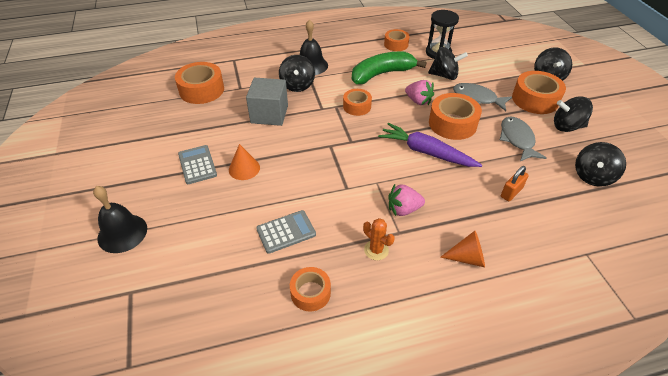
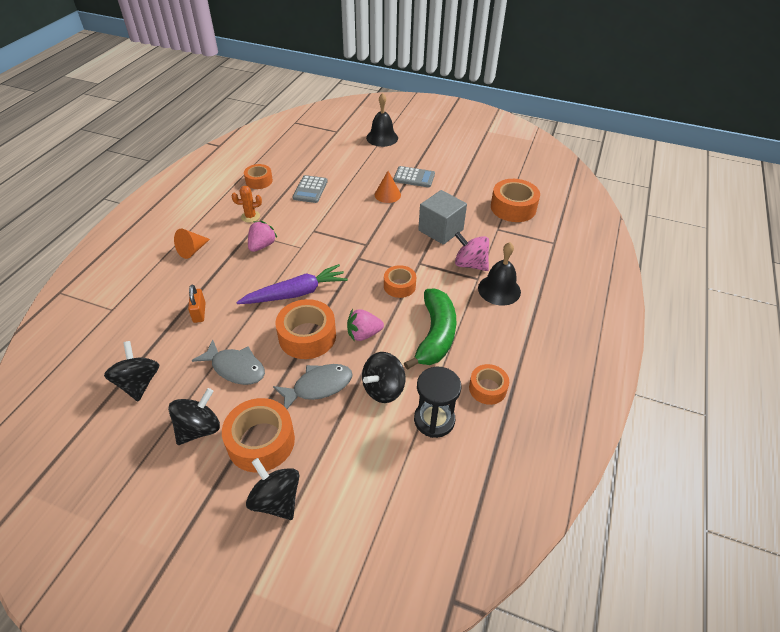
camera: 125 degrees right, 0 degrees up
black spinning top [279,55,315,92] -> pink spinning top [455,232,489,271]

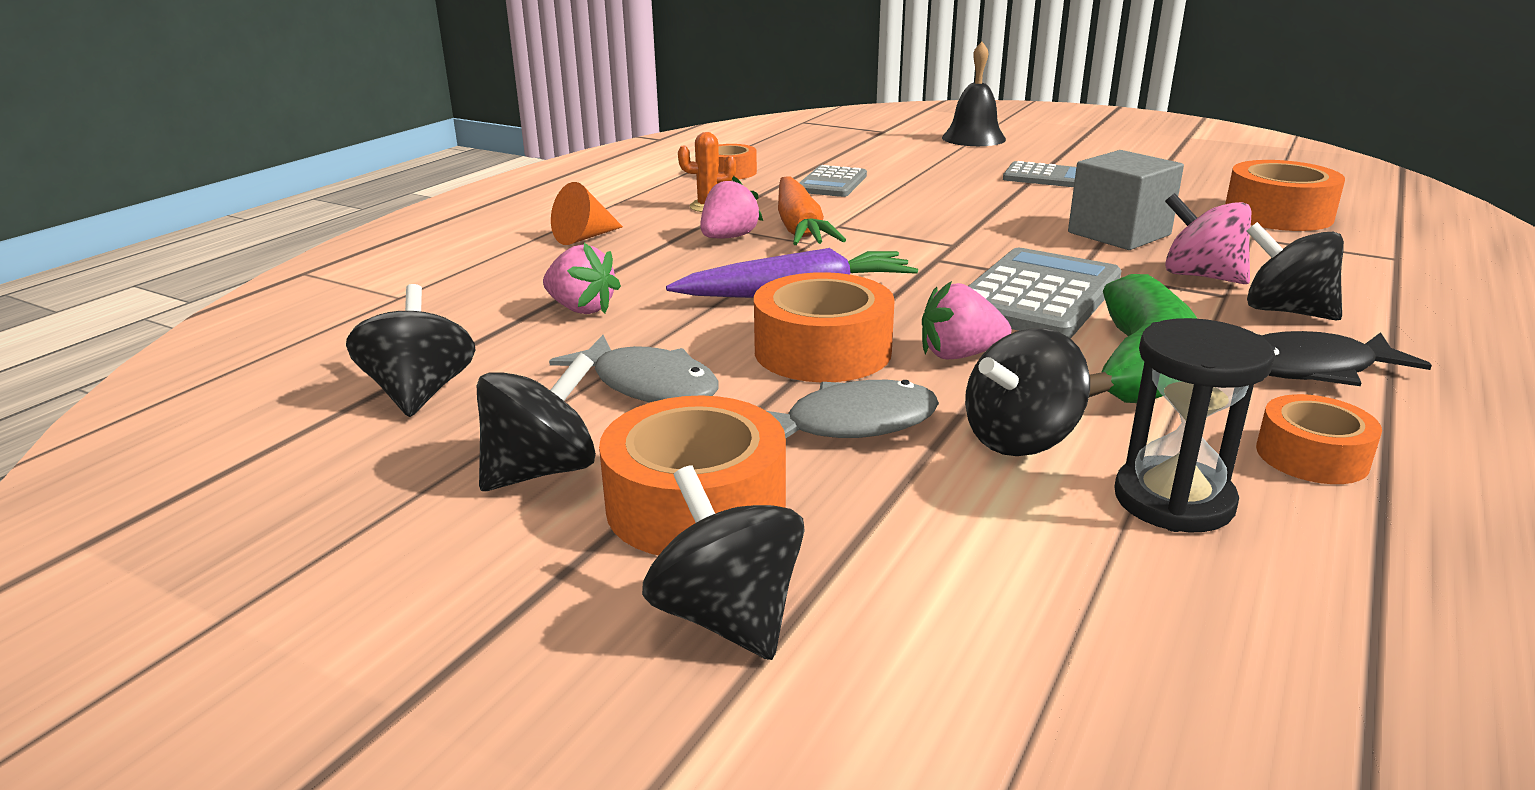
camera: 10 degrees right, 20 degrees down
orange padlock [188,285,206,323] -> pink strawberry [543,243,621,314]
orange cone [375,171,401,203] -> none
orange tape [384,265,416,298] -> grey calculator [969,248,1122,338]
black bell [478,242,521,306] -> black spinning top [1247,222,1344,320]
none -> orange carrot [778,176,846,245]
none -> black fish [1262,331,1432,386]

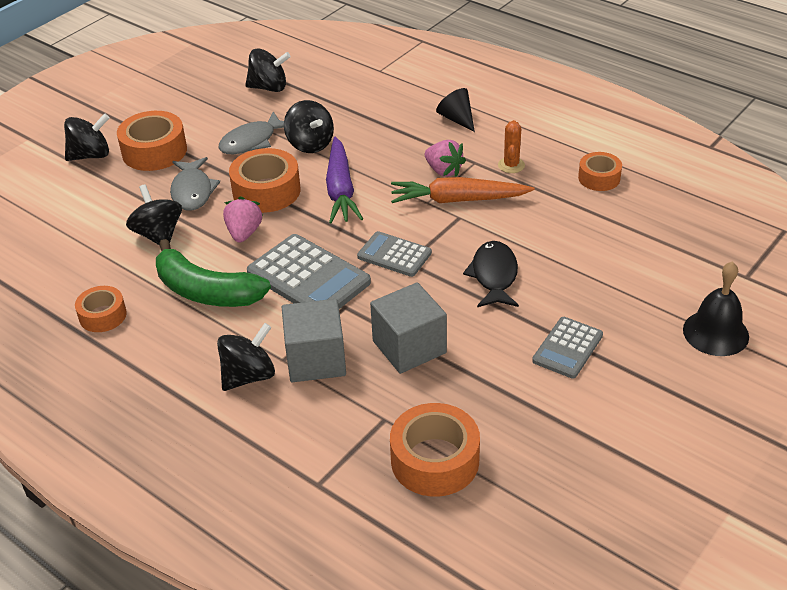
camera: 100 degrees right, 15 degrees up
black spinning top [477,352,596,491] -> black spinning top moved to [284,100,334,153]
pink strawberry [543,243,621,314] -> none
orange cone [551,182,623,245] -> black cone [436,88,475,132]
grey calculator [799,165,867,197] -> grey calculator moved to [357,231,432,277]
black hourglass [1114,318,1275,533] -> none
pink spinning top [1165,193,1251,284] -> grey cube [282,299,346,382]
black fish [1262,331,1432,386] -> black fish moved to [463,241,519,307]

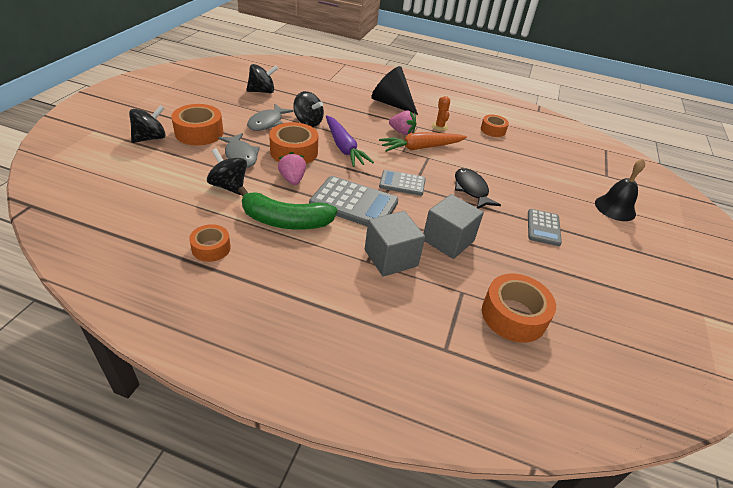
camera: 25 degrees left, 0 degrees up
black spinning top [217,323,275,391] -> none
black cone [436,88,475,132] -> black cone [371,66,418,115], size x1.75

